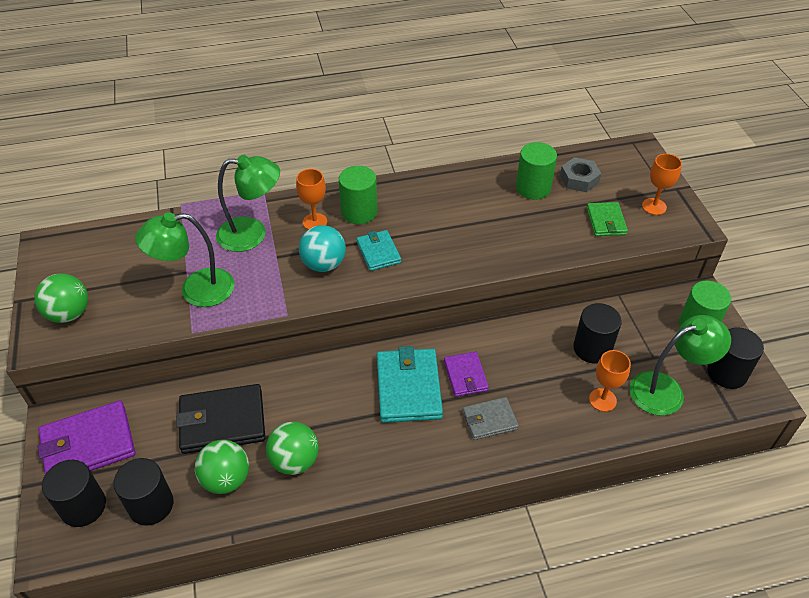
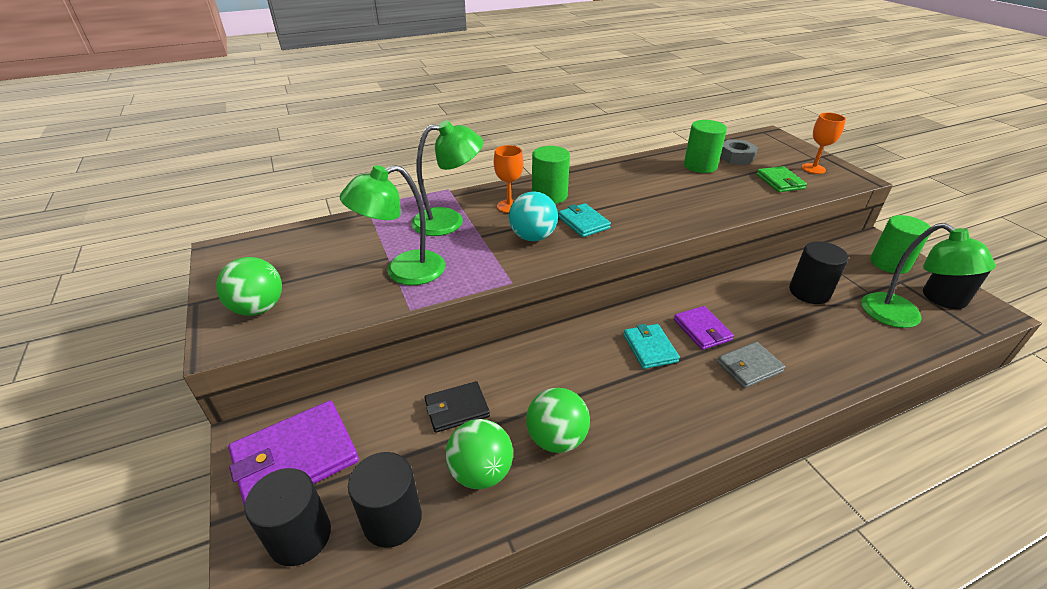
camera: 10 degrees left, 10 degrees down
black wallet [176,384,265,454] -> black wallet [425,381,490,433], size x0.58
turquoise wallet [377,346,443,423] -> turquoise wallet [624,324,680,369], size x0.58
orange goblet [589,350,631,412] -> none
green lamp [629,315,731,416] -> green lamp turned 90 degrees clockwise [861,223,996,328]

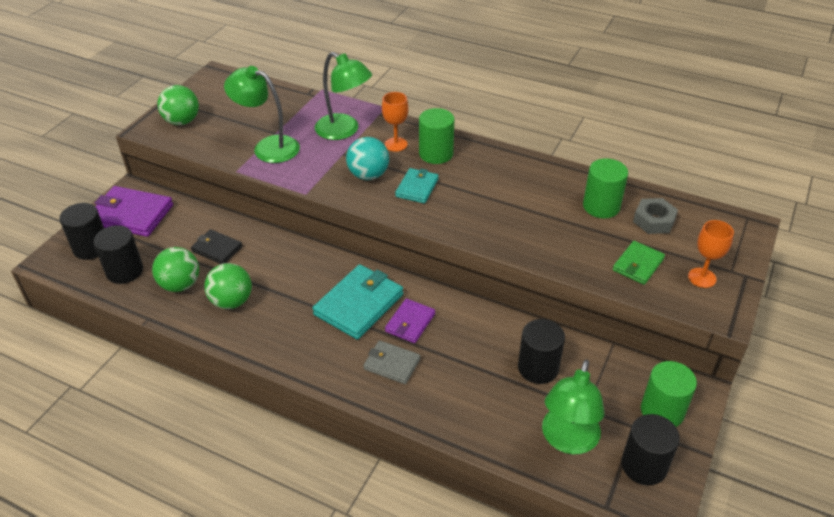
camera: 50 degrees right, 5 degrees up
turquoise wallet [624,324,680,369] -> turquoise wallet [313,264,403,340], size x1.72

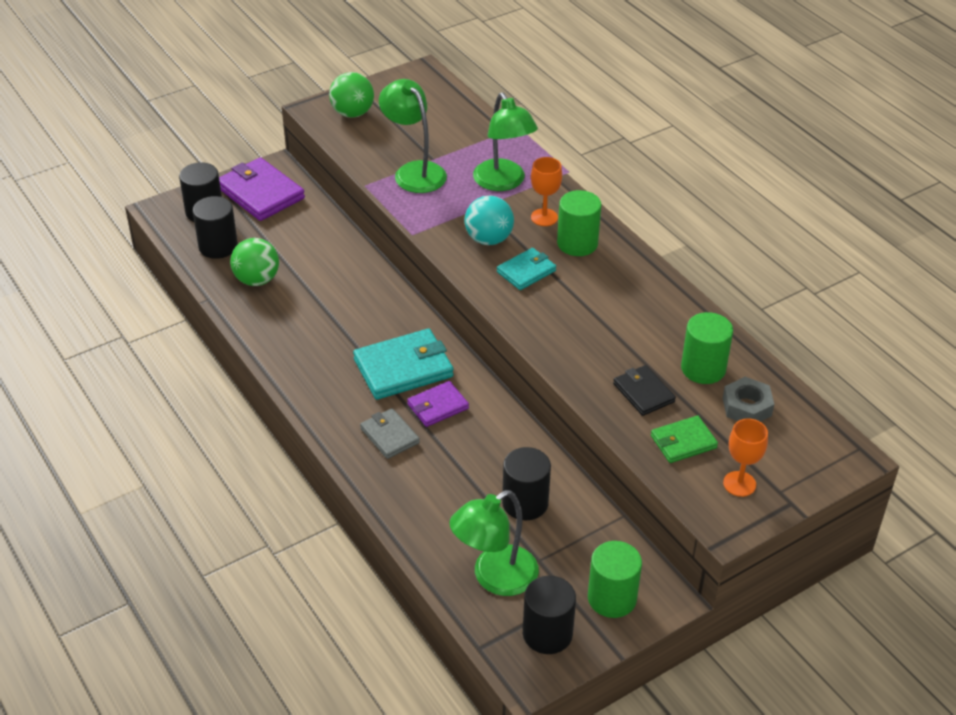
camera: 30 degrees right, 0 degrees up
black wallet [191,229,243,264] -> black wallet moved to [613,365,676,416]
green ball [204,263,252,309] -> none

